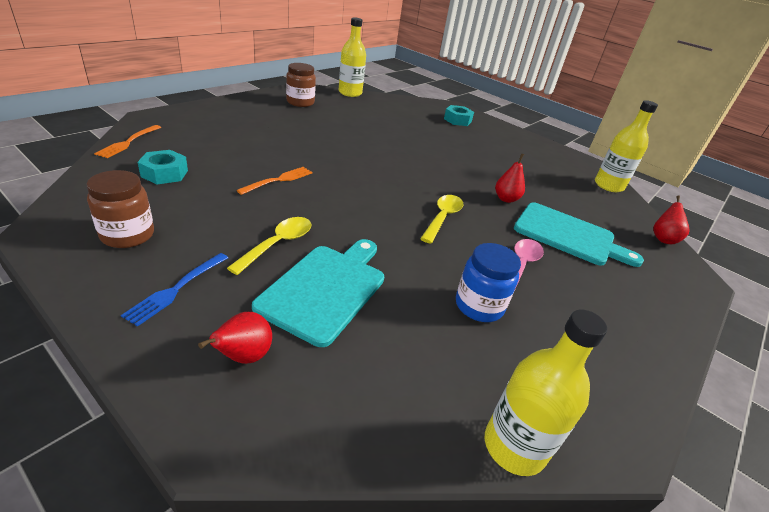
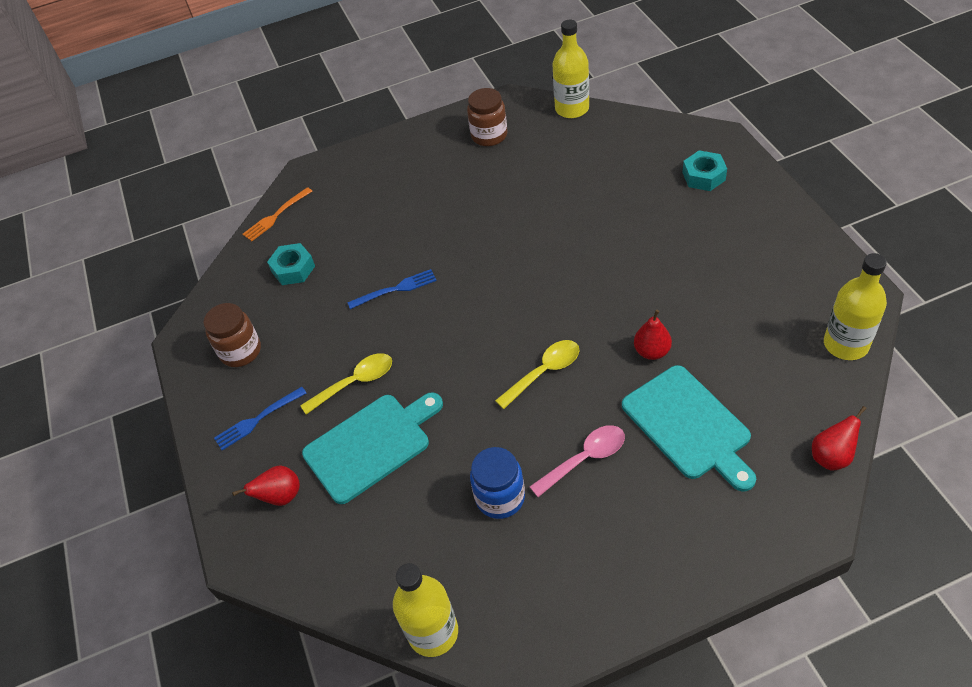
camera: 40 degrees right, 15 degrees up
orange fork [236,167,312,195] -> blue fork [347,269,437,309]

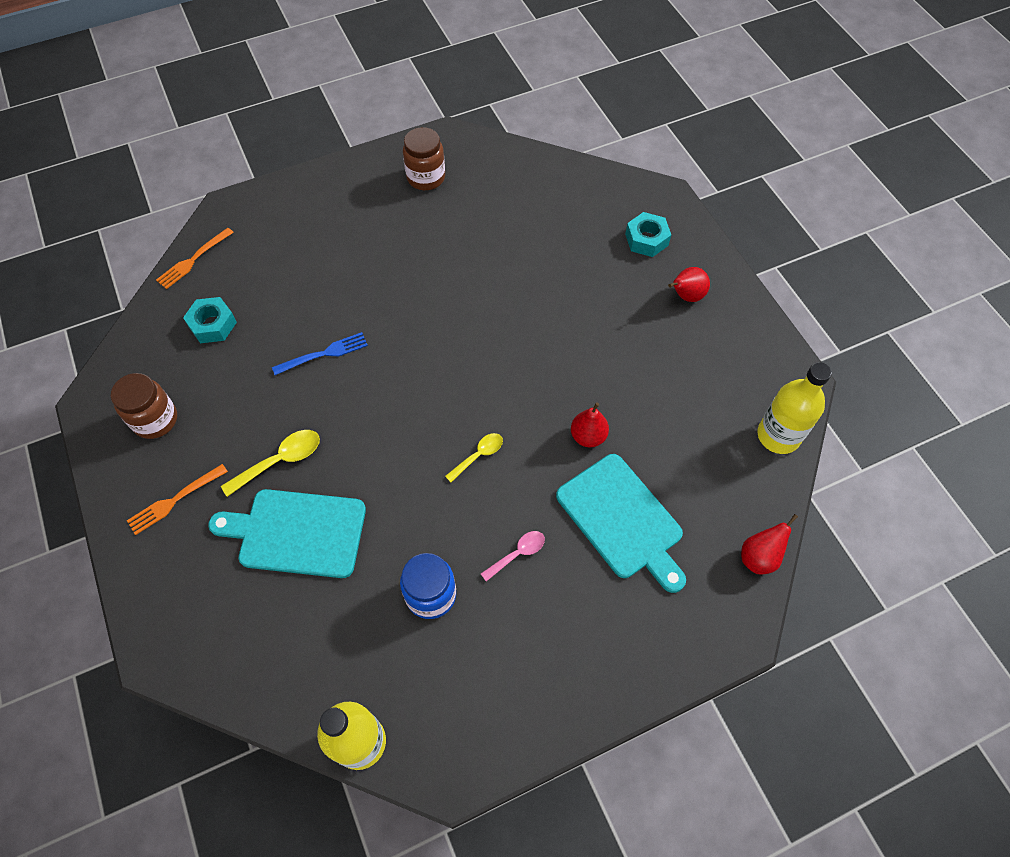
camera: 10 degrees left, 10 degrees up
blue fork [214,387,306,450] -> orange fork [127,464,228,535]
red pear [232,465,300,506] -> red pear moved to [668,267,710,302]
turquoise cutting board [302,392,443,504] -> turquoise cutting board turned 135 degrees counterclockwise [208,489,366,578]
yellow spoon [495,340,580,409] -> yellow spoon [445,433,503,482], size x0.66
pink spoon [529,425,625,497] -> pink spoon [481,531,545,581], size x0.66
yellow bottle [552,20,589,118] -> none

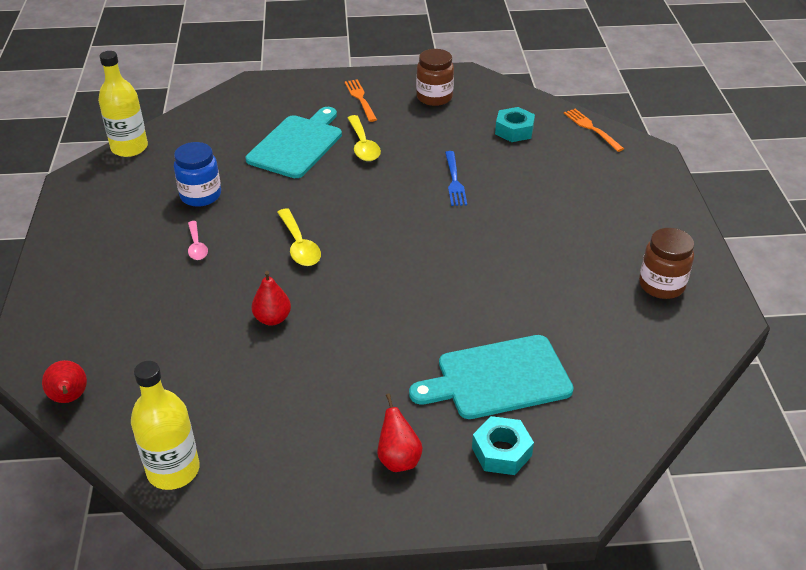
camera: 110 degrees right, 20 degrees down
yellow spoon [445,433,503,482] -> yellow spoon [277,209,321,266], size x1.51
turquoise cutting board [556,454,686,593] -> turquoise cutting board moved to [409,335,574,419]

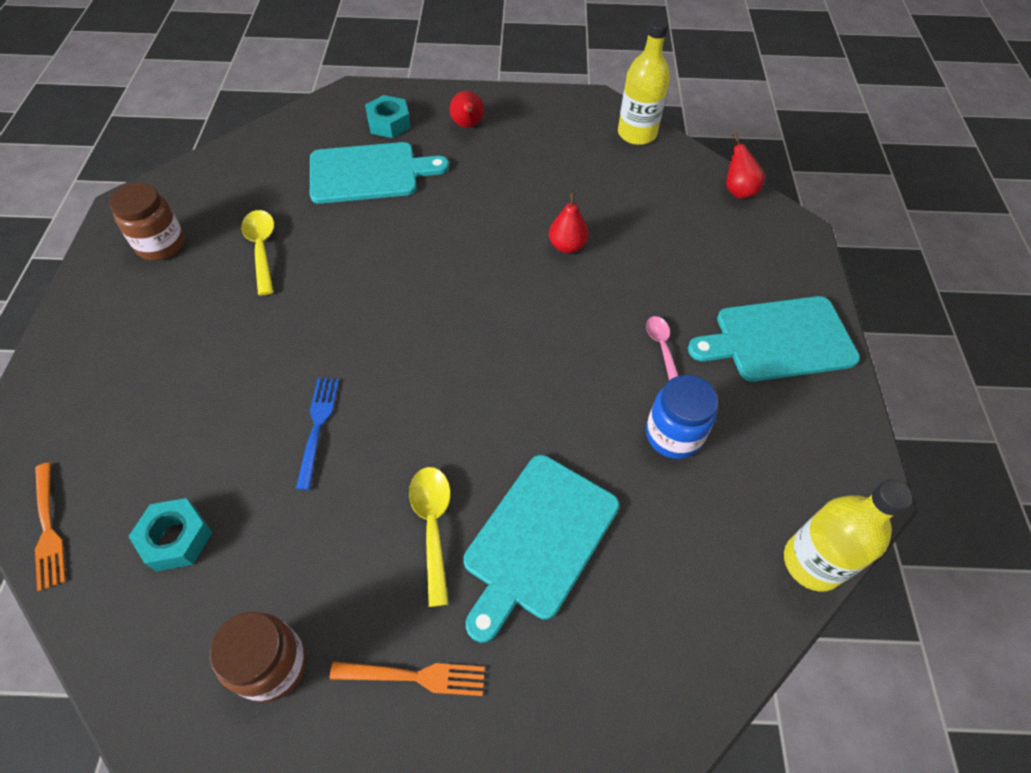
camera: 175 degrees left, 15 degrees up
yellow spoon [277,209,321,266] -> yellow spoon moved to [241,210,274,295]
orange fork [344,79,377,122] -> orange fork turned 75 degrees counterclockwise [330,662,485,696]
none -> turquoise cutting board [688,296,860,382]

